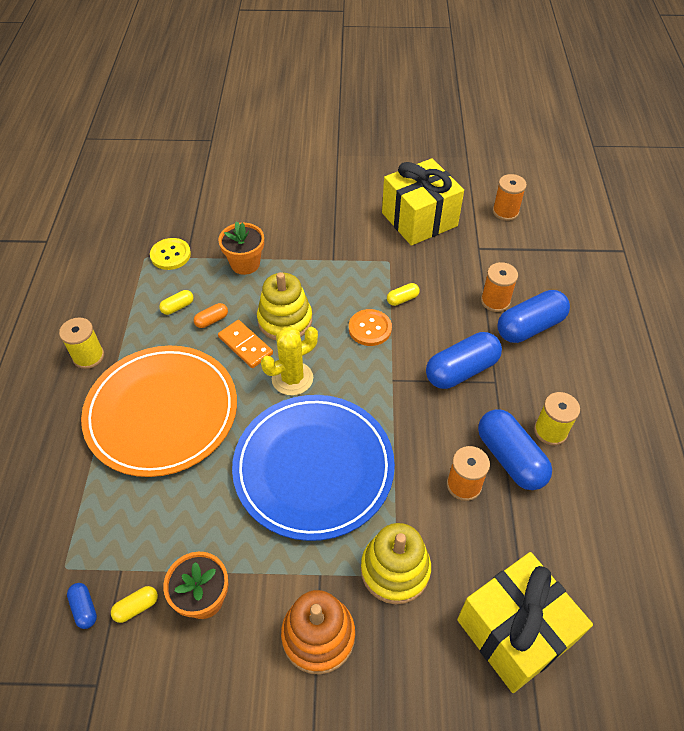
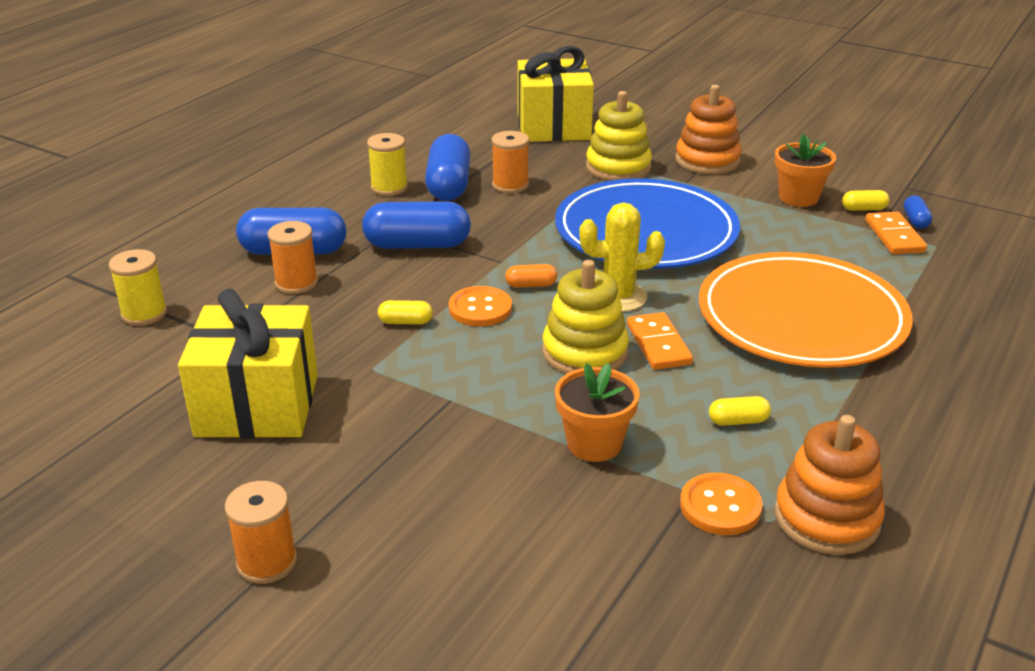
camera: 150 degrees left, 20 degrees down
yellow spool [59,317,104,369] -> yellow spool moved to [109,249,167,326]
yellow button [150,238,191,270] -> orange button [680,473,763,535]
orange capsule [194,303,228,328] -> orange capsule moved to [505,264,557,288]
orange spool [493,174,527,221] -> orange spool moved to [225,481,297,584]
none -> orange stacking toy [774,415,885,555]
none -> orange domino [865,212,927,254]

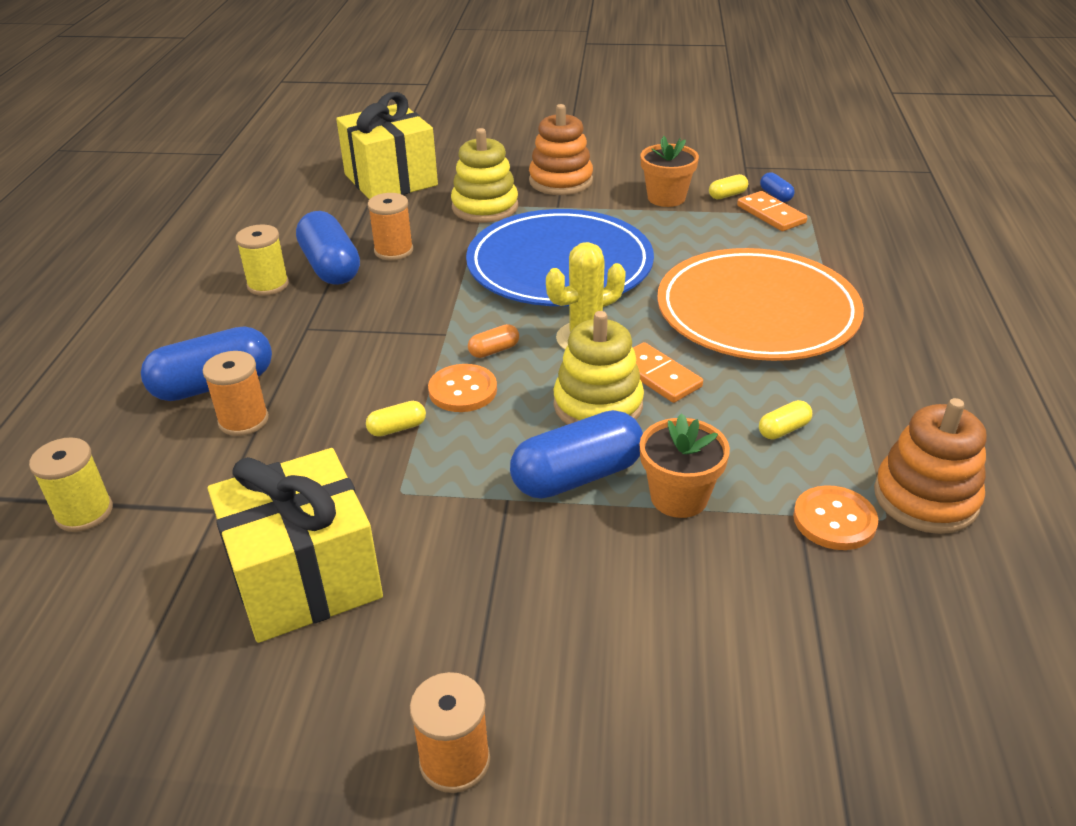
camera: 25 degrees left, 5 degrees up
blue capsule [362,201,471,249] -> blue capsule moved to [510,410,643,499]

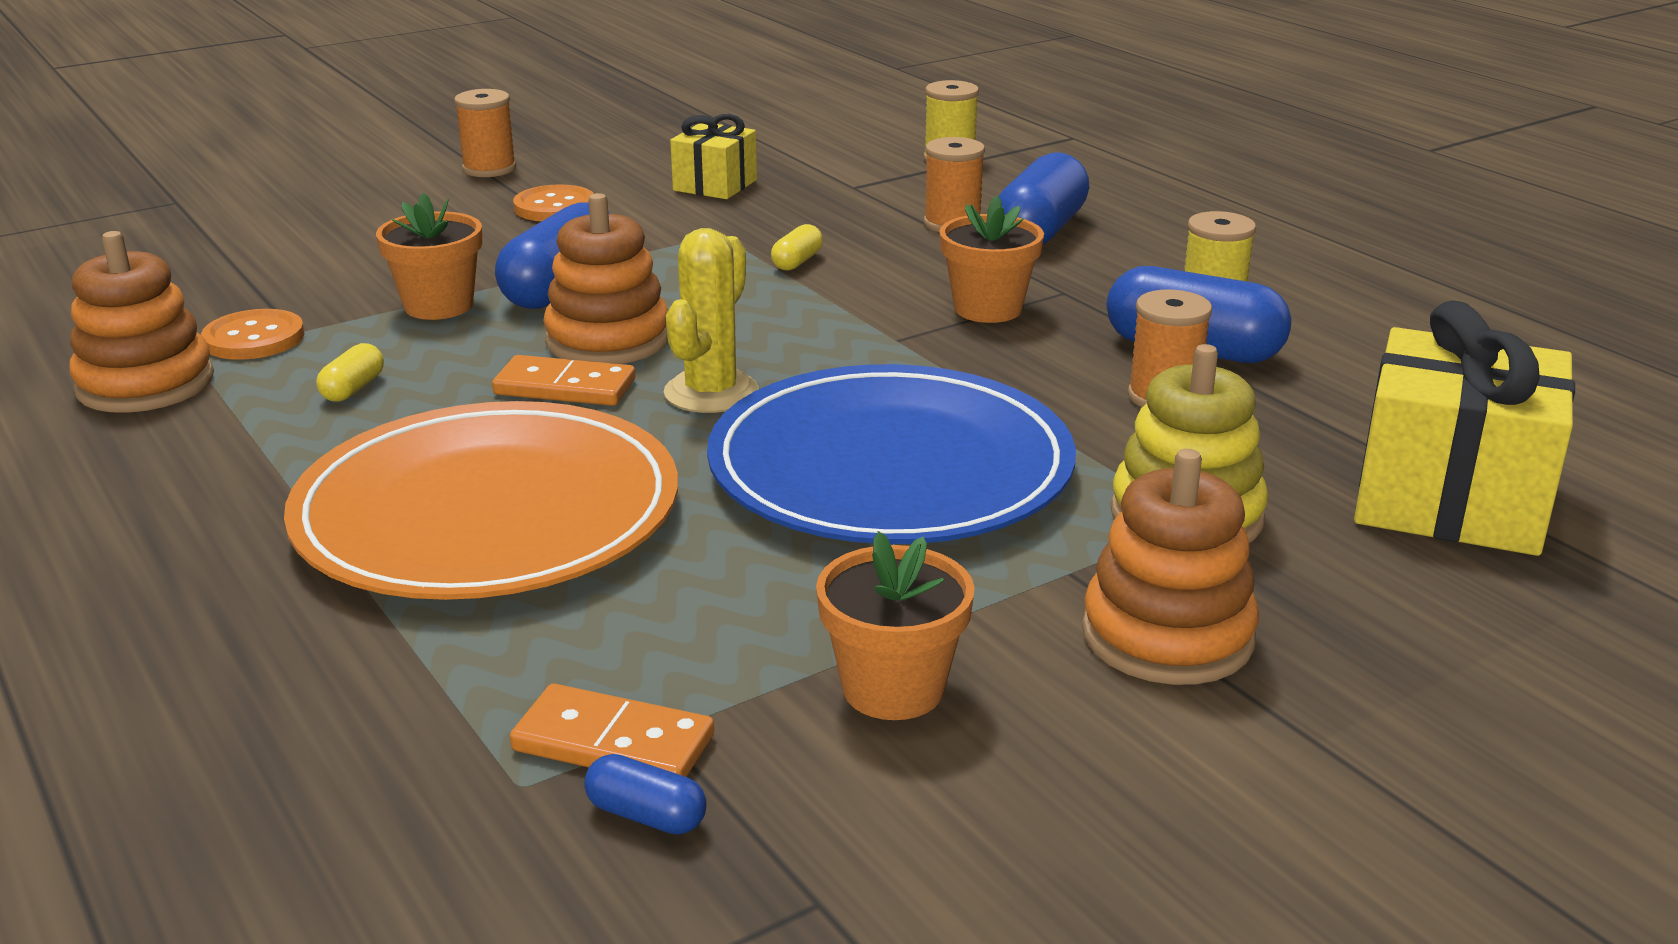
camera: 140 degrees right, 10 degrees down
yellow gift [208,448,383,643] -> yellow gift [670,114,757,199], size x0.56
orange button [428,364,497,412] -> orange button moved to [513,184,594,222]
orange capsule [468,324,519,358] -> none
yellow stacking toy [553,311,644,425] -> orange stacking toy [543,193,668,364]
yellow capsule [709,174,748,199] -> none
none -> orange flower pot [939,195,1044,323]

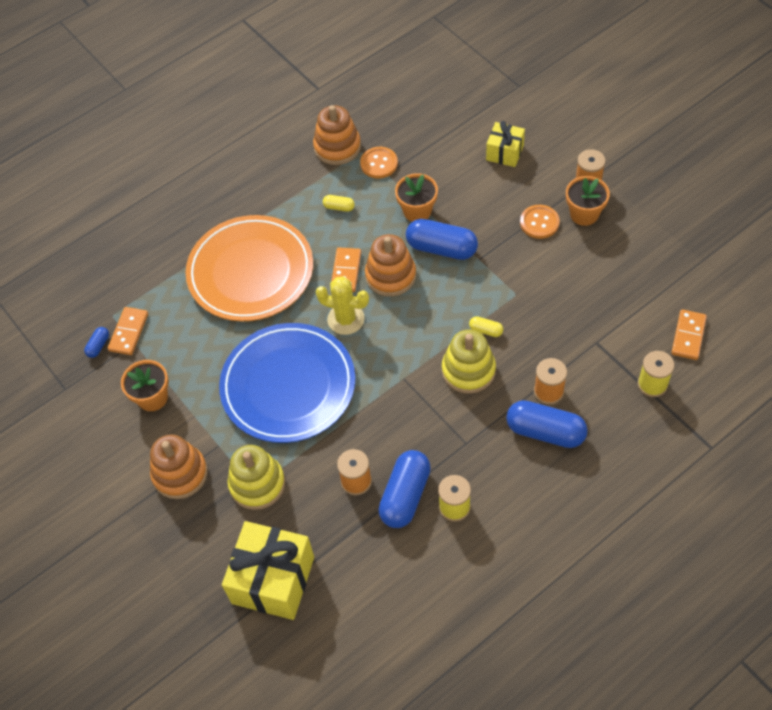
camera: 90 degrees right, 30 degrees up
yellow gift [670,114,757,199] -> yellow gift moved to [486,121,525,167]
orange flower pot [939,195,1044,323] -> orange flower pot moved to [566,176,610,226]
none -> yellow stacking toy [442,329,496,394]
none -> orange domino [671,309,707,360]

